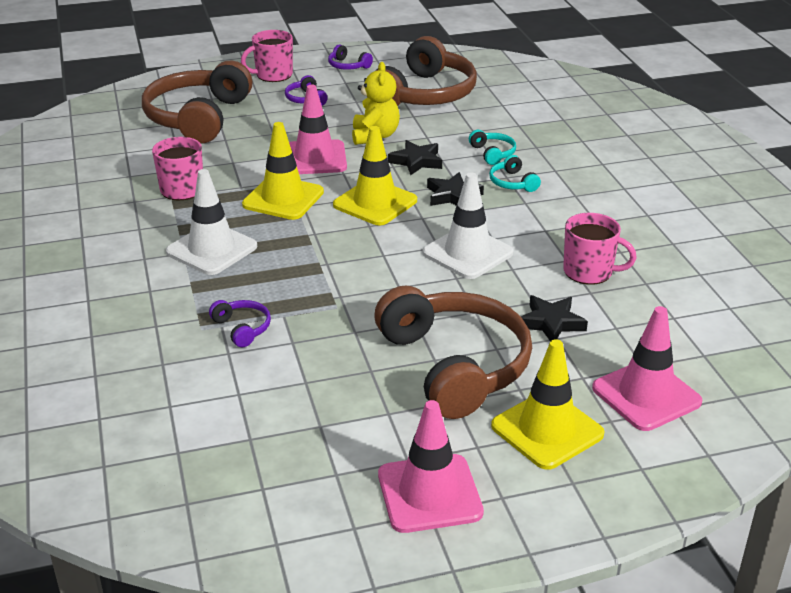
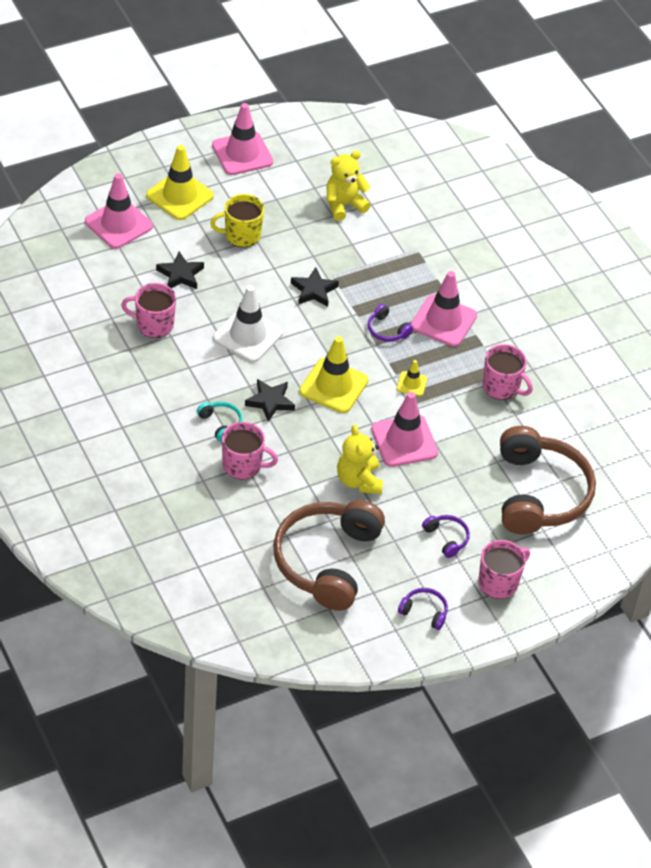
camera: 165 degrees right, 15 degrees up
white traffic cone [166,169,257,275] -> pink traffic cone [411,271,477,347]
purple headphones [209,300,271,347] -> purple headphones moved to [368,304,413,342]
yellow traffic cone [242,122,324,220] -> yellow traffic cone [397,360,427,396], size x0.49
brown headphones [374,285,532,419] -> yellow mug [210,194,264,247]
black star [388,140,442,175] -> black star moved to [291,267,339,307]
turquoise headphones [469,130,516,165] -> pink mug [222,422,278,480]
none -> yellow teddy bear [327,151,371,221]

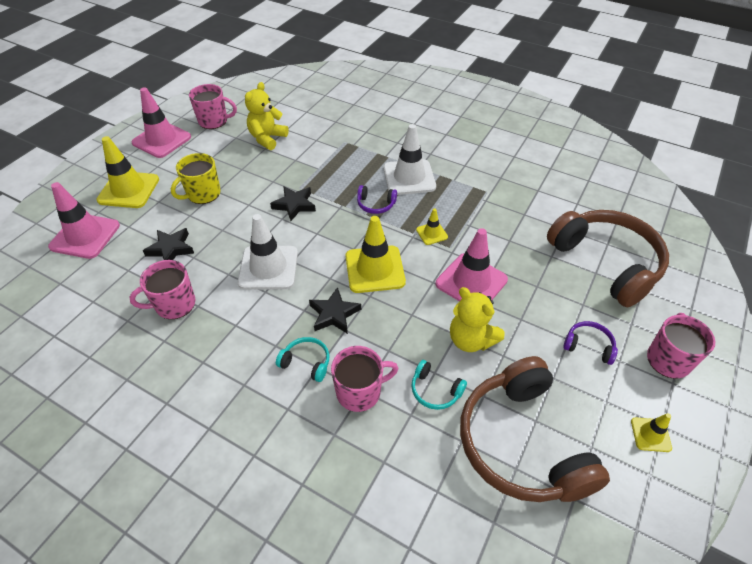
camera: 30 degrees left, 0 degrees up
purple headphones [398,588,448,630] -> yellow traffic cone [631,413,672,452]
pink traffic cone [411,271,477,347] -> white traffic cone [384,124,436,195]
pink mug [482,344,533,400] -> pink mug moved to [189,84,237,129]
none -> turquoise headphones [411,360,467,410]

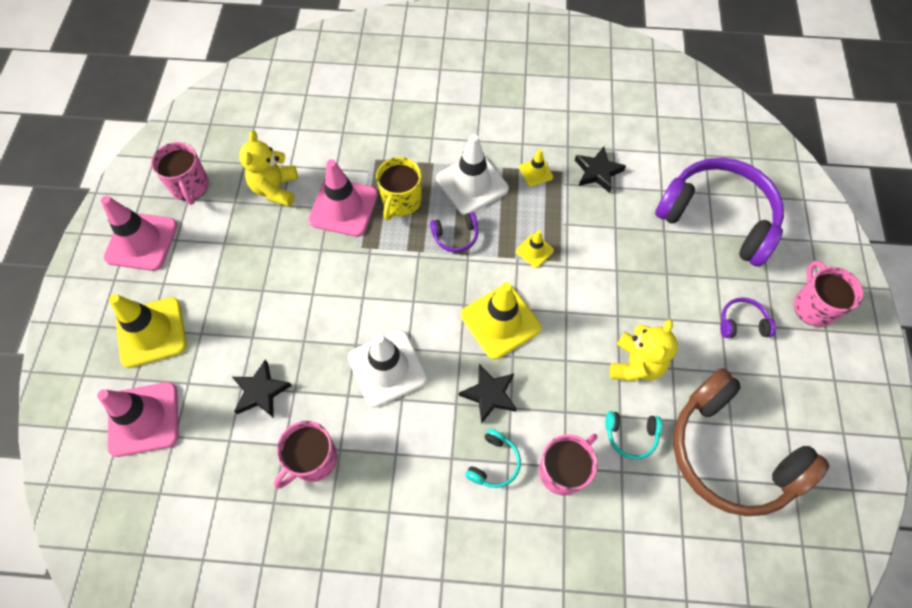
camera: 25 degrees left, 15 degrees up
yellow mug [171,153,221,204] -> yellow mug moved to [376,157,422,221]
pink mug [189,84,237,129] -> pink mug turned 90 degrees clockwise [151,142,209,205]
black star [270,186,316,221] -> black star moved to [575,147,626,193]
turquoise headphones [276,337,330,382] -> turquoise headphones turned 120 degrees clockwise [465,429,521,488]
pink traffic cone [436,228,508,302] -> pink traffic cone moved to [308,159,378,237]
yellow teddy bear [450,287,505,352] -> yellow teddy bear turned 90 degrees counterclockwise [610,319,678,381]
brown headphones [547,210,669,307] -> purple headphones [655,158,784,267]
yellow traffic cone [631,413,672,452] -> yellow traffic cone moved to [519,149,553,186]

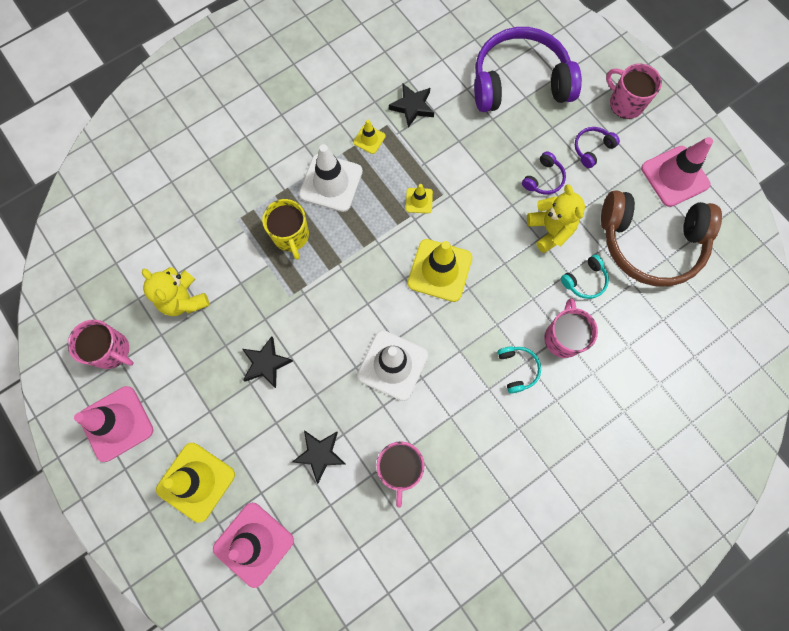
camera: 40 degrees left, 10 degrees up
pink traffic cone [308,159,378,237] -> pink traffic cone moved to [641,137,713,207]
purple headphones [430,212,478,253] -> purple headphones moved to [522,151,566,194]
black star [459,364,517,424] -> black star moved to [242,336,293,388]

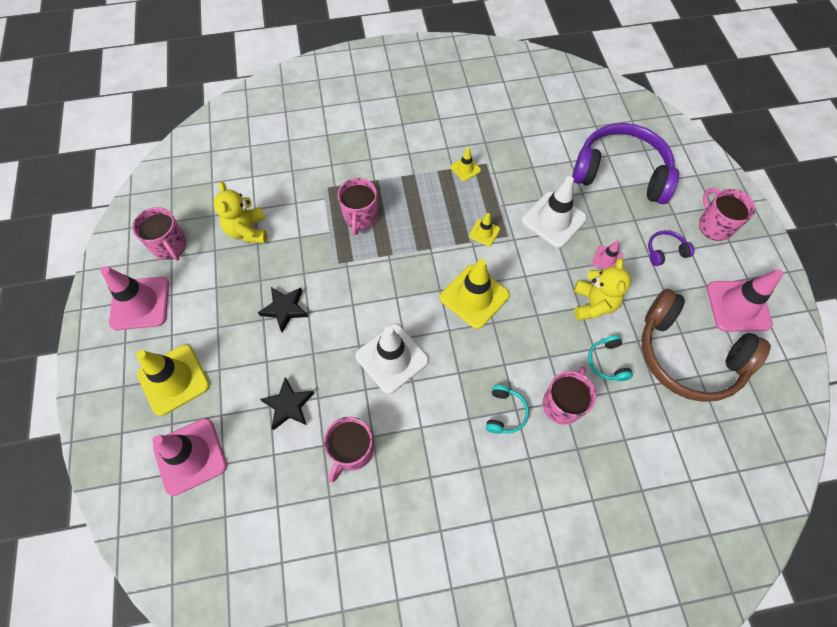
camera: 25 degrees right, 10 degrees down
yellow mug [262,199,309,260] -> pink mug [338,178,378,235]
white traffic cone [299,144,363,212] -> white traffic cone moved to [522,176,587,248]
black star [389,83,434,128] -> none
purple headphones [522,151,566,194] -> pink traffic cone [592,240,623,270]
turquoise headphones [561,255,609,299] -> turquoise headphones turned 90 degrees clockwise [588,335,633,381]

